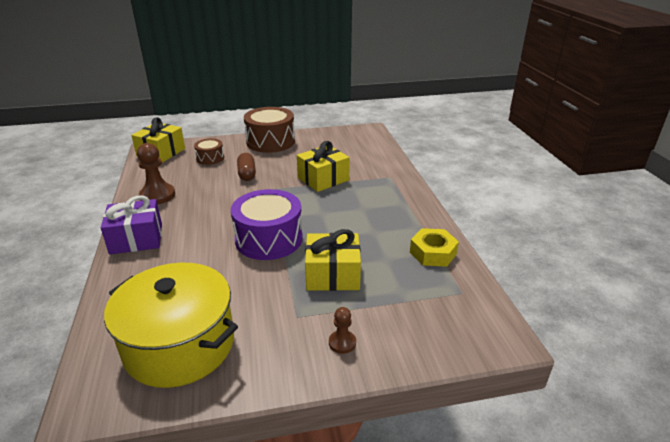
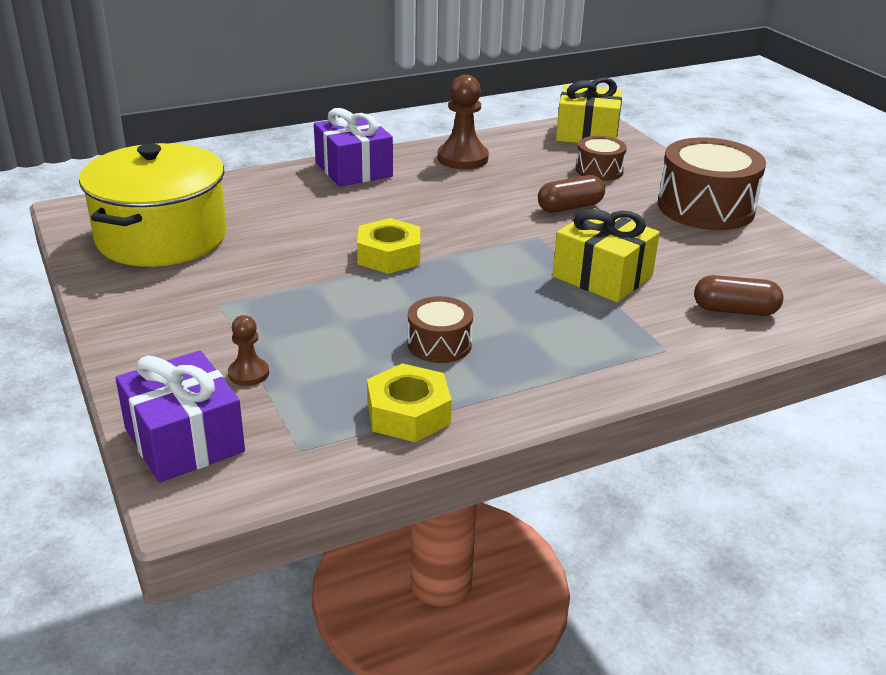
camera: 75 degrees right, 0 degrees up
purple drum [231,189,303,260] -> yellow nut [357,218,420,274]
yellow gift [305,229,361,291] -> none
brown pawn [329,307,356,354] -> brown pawn moved to [228,315,269,386]
none -> purple gift [116,351,245,483]
none -> brown drum [408,296,473,363]
none -> brown capsule [694,275,784,316]

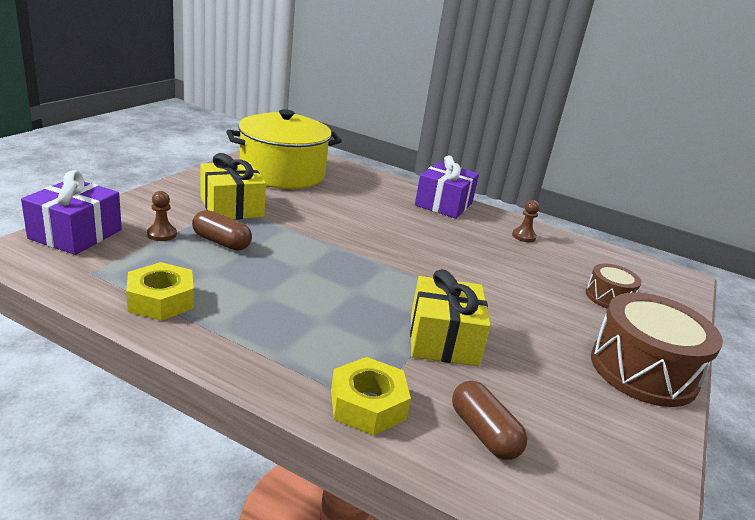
camera: 50 degrees right, 5 degrees down
yellow nut [357,218,420,274] -> yellow nut moved to [331,357,411,435]
brown drum [408,296,473,363] -> none
brown pawn [437,75,489,169] -> brown pawn [512,200,539,242], size x0.55
brown capsule [538,175,605,213] -> brown capsule moved to [192,210,252,251]
yellow gift [556,78,622,143] -> yellow gift moved to [200,153,266,220]

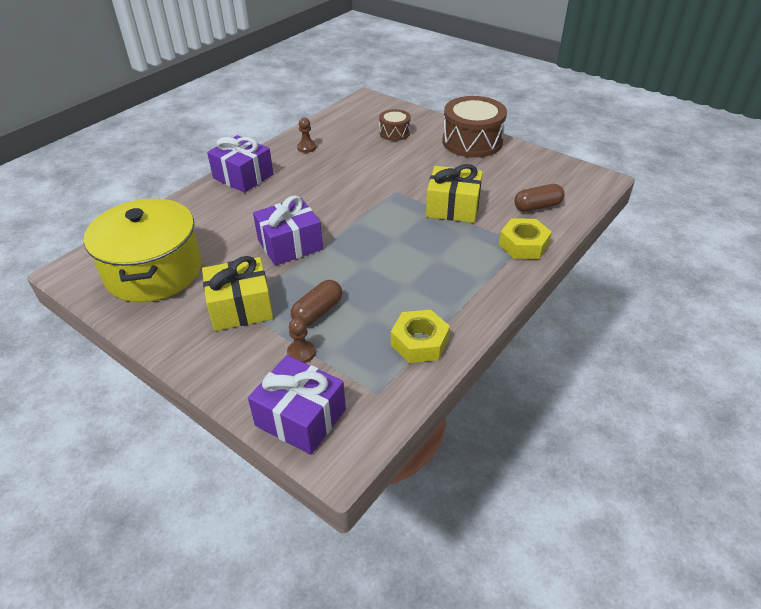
camera: 75 degrees left, 15 degrees up
none -> purple gift [253,195,323,266]

